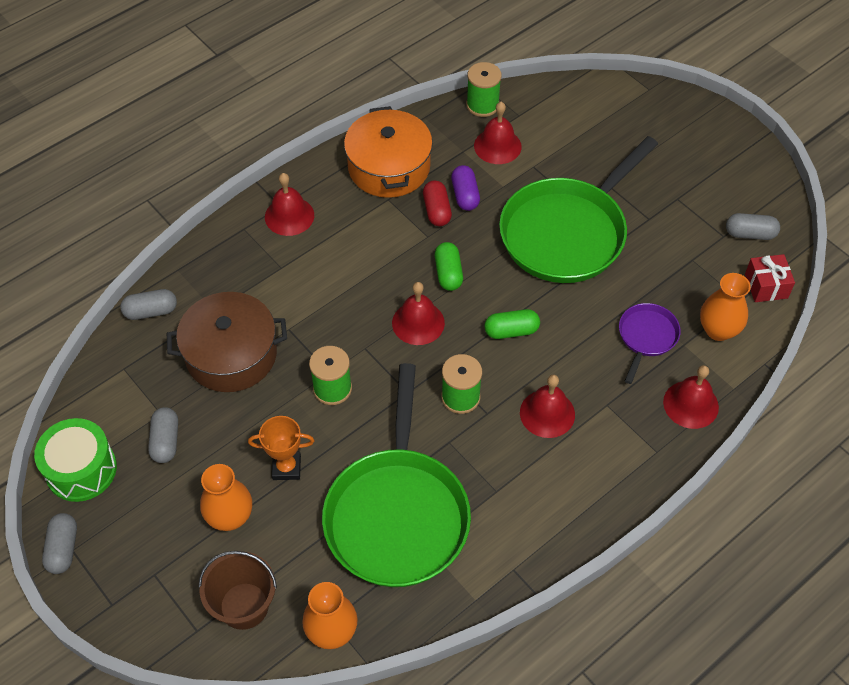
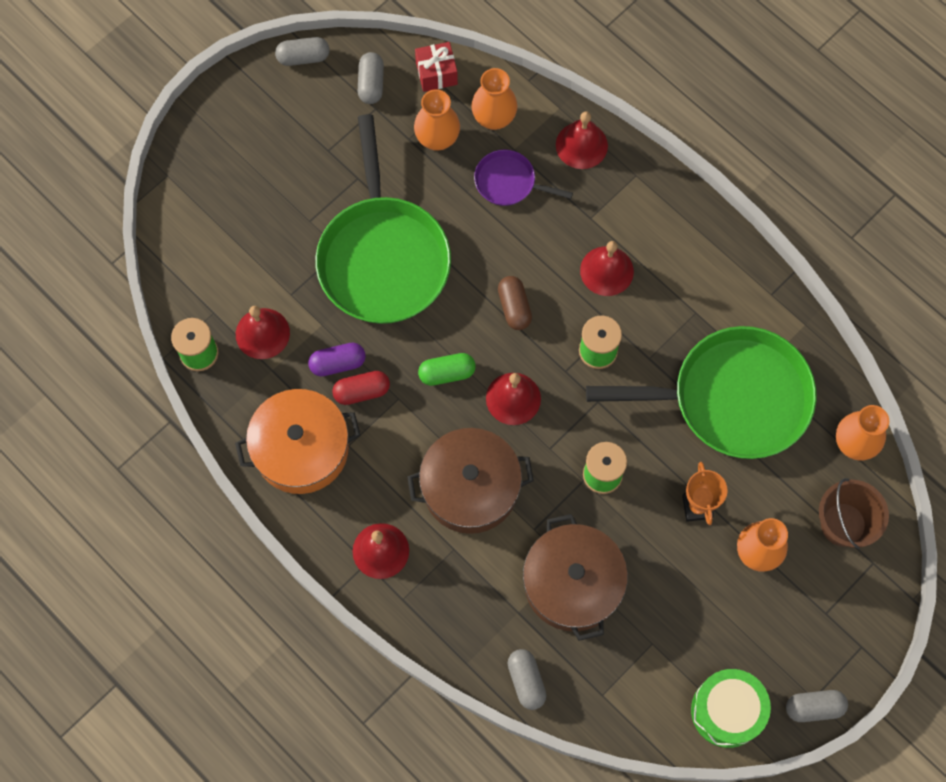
camera: 95 degrees left, 15 degrees up
grey capsule [148,407,178,463] -> grey capsule moved to [275,37,330,66]
green capsule [484,309,540,339] -> brown capsule [498,276,532,330]
green pan [499,136,658,283] -> green pan turned 45 degrees clockwise [315,114,451,324]
none -> brown pot [407,428,534,534]
none -> orange vase [414,89,460,151]

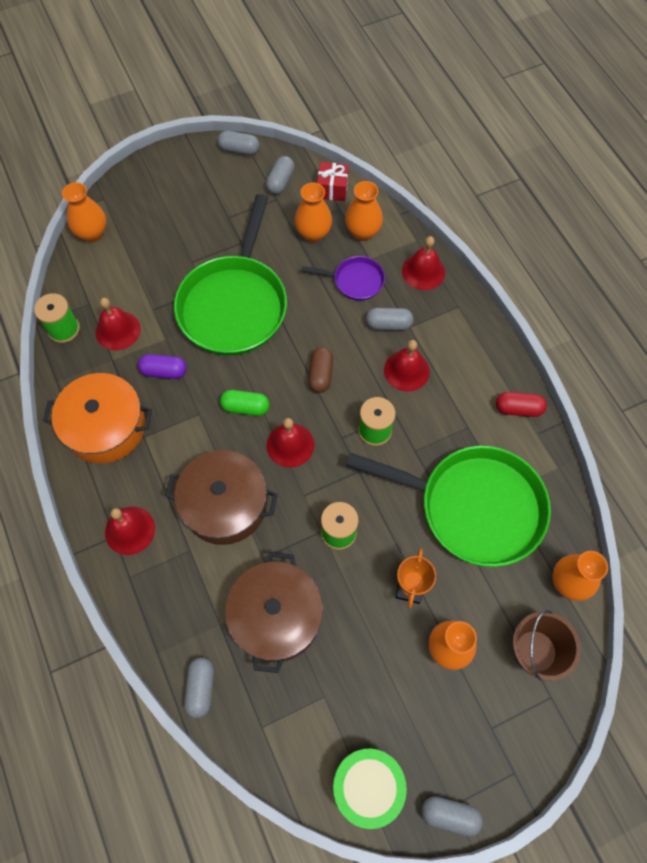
camera: 20 degrees right, 5 degrees down
red capsule [332,371,390,405] -> red capsule moved to [496,392,547,417]
purple pan [474,149,573,206] -> purple pan turned 150 degrees clockwise [302,256,385,300]
none -> orange vase [62,182,106,242]
none -> grey capsule [366,308,414,330]

